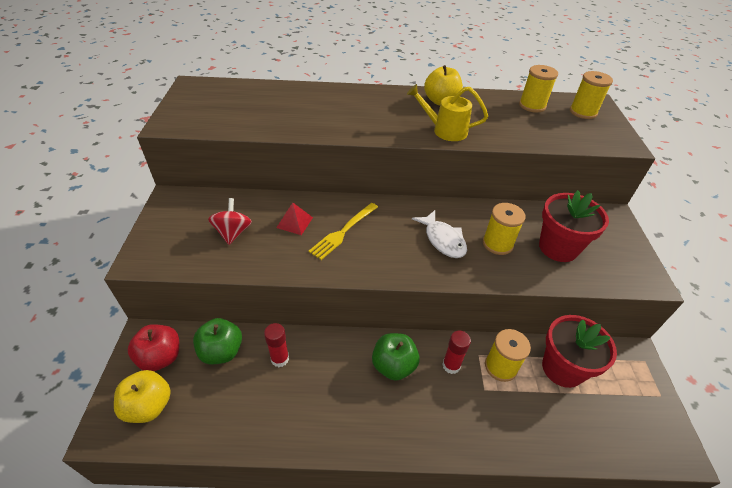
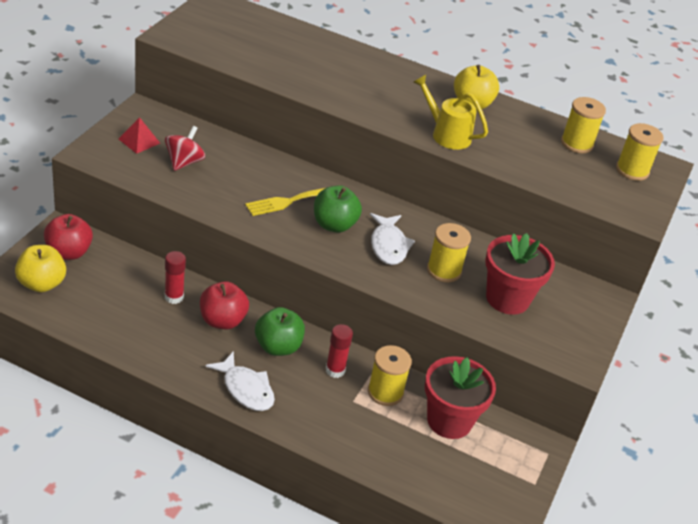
camera: 20 degrees right, 5 degrees down
green apple [193,318,242,364] -> green apple moved to [314,186,362,233]
red pyramid [276,203,313,235] -> red pyramid moved to [119,117,160,154]
none -> red apple [200,281,249,330]
none -> white fish [205,351,275,411]

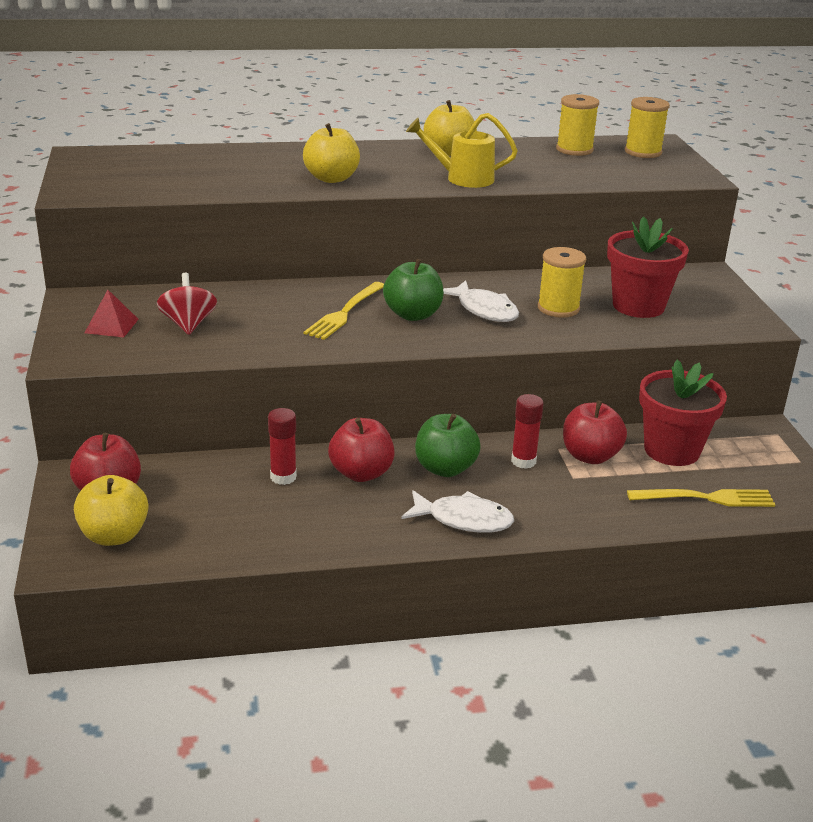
camera: 30 degrees left, 10 degrees down
yellow spool [368,345,412,406] -> red apple [563,401,627,464]
none -> yellow apple [303,123,360,183]
none -> yellow fork [627,489,776,507]

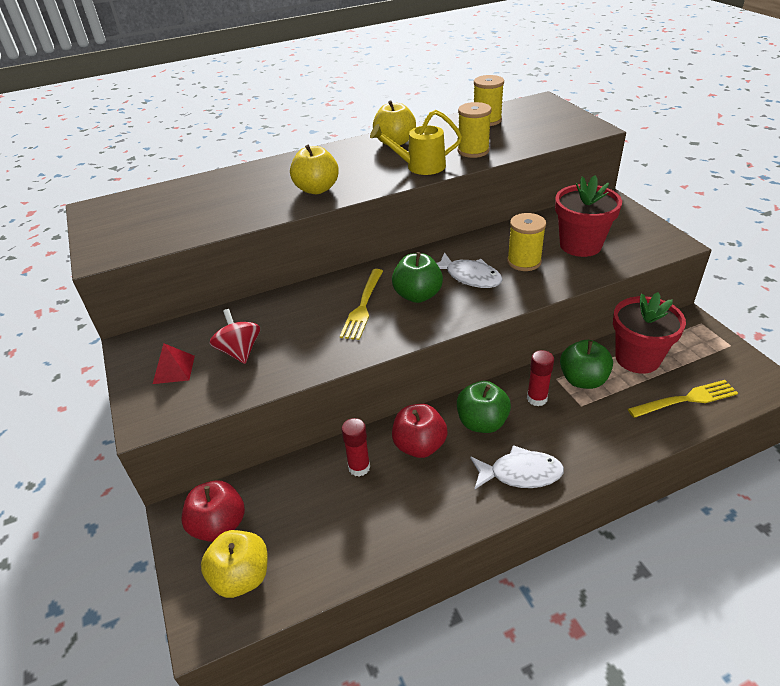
camera: 10 degrees left, 10 degrees up
red apple [563,401,627,464] -> green apple [560,340,613,389]
yellow spool [625,97,670,158] -> yellow spool moved to [458,102,491,158]

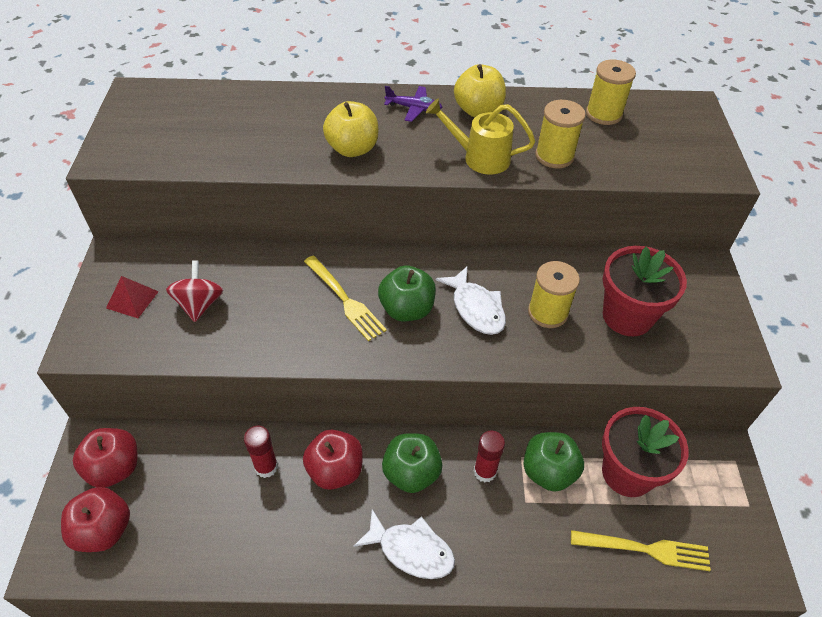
camera: 20 degrees right, 10 degrees up
yellow apple [201,530,268,598] -> red apple [61,487,130,552]
yellow fork [340,269,383,340] -> yellow fork turned 75 degrees counterclockwise [304,256,387,341]
none -> purple plane [384,86,442,122]

